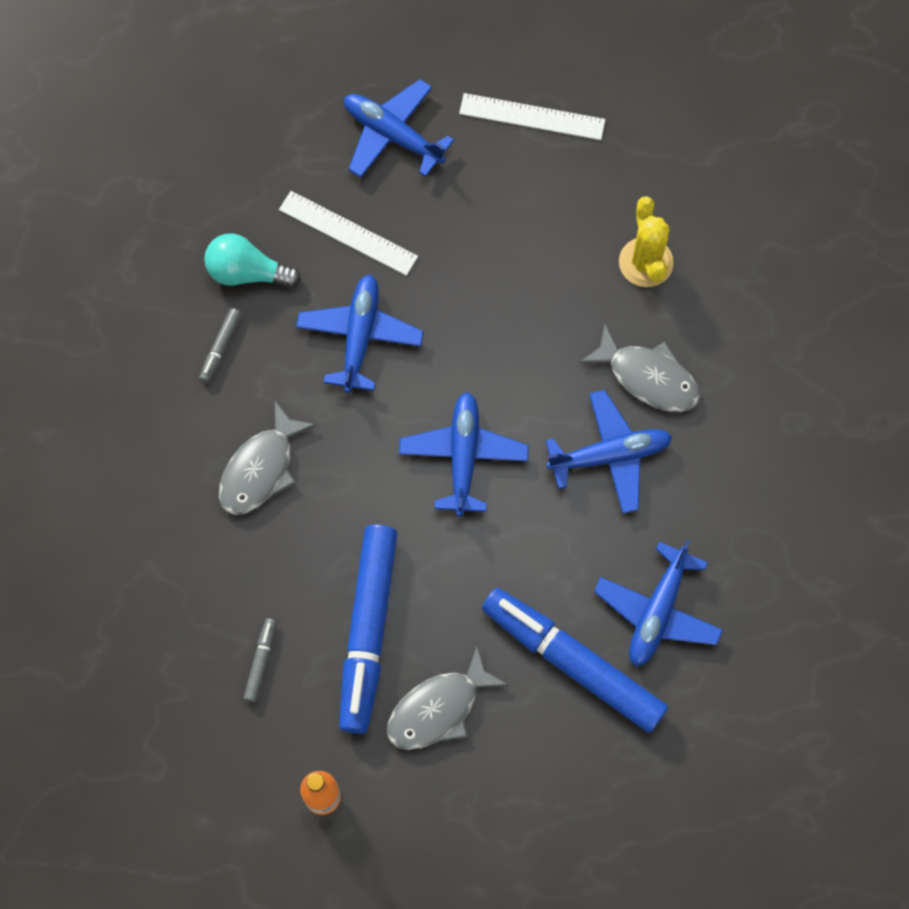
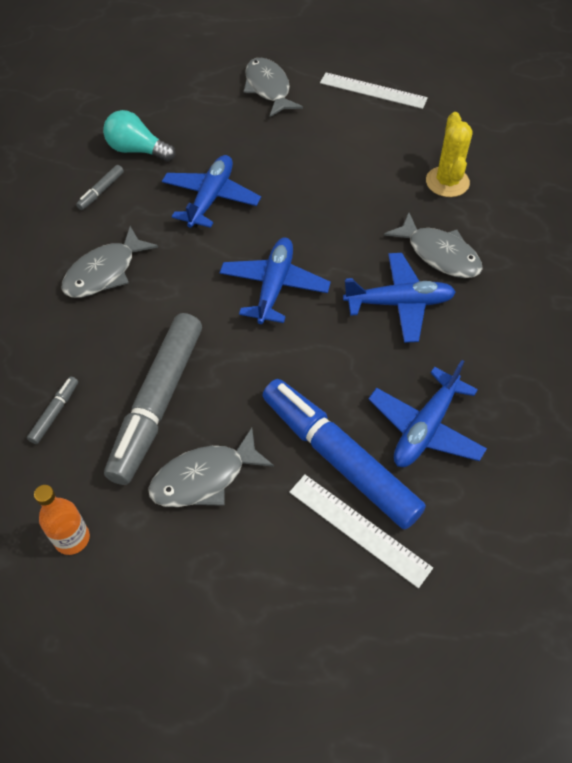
camera: 10 degrees right, 15 degrees down
white ruler [279,191,418,276] -> white ruler moved to [289,475,433,588]
blue marker [339,524,397,734] -> grey marker [104,313,202,485]
blue plane [344,79,454,178] -> grey fish [243,58,303,117]

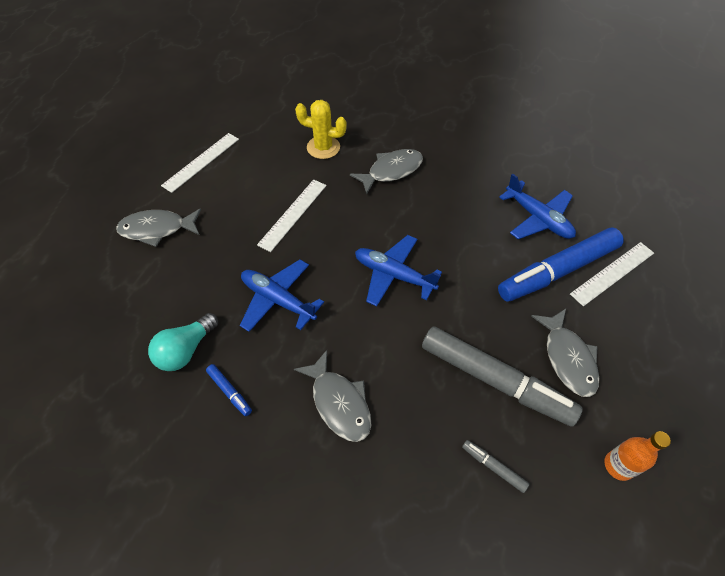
camera: 75 degrees left, 0 degrees up
grey marker [76,165,124,210] -> blue marker [206,364,252,416]
blue plane [343,253,456,343] -> none
none -> white ruler [257,179,327,252]

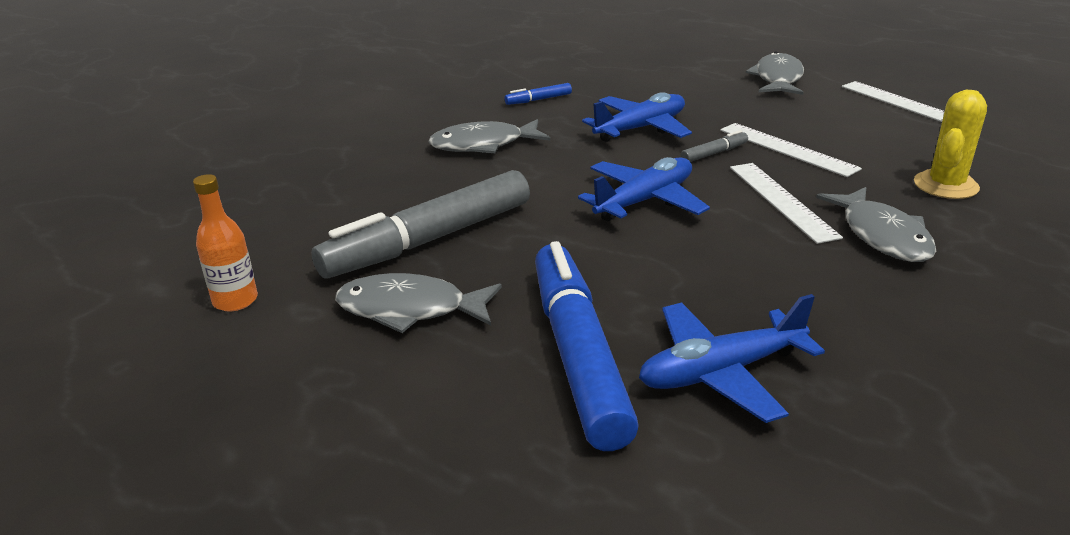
camera: 110 degrees right, 25 degrees down
turquoise light bulb [148,313,218,371] -> none
grey marker [462,440,529,493] -> grey marker moved to [681,130,748,162]
white ruler [570,242,654,306] -> white ruler moved to [730,163,843,244]

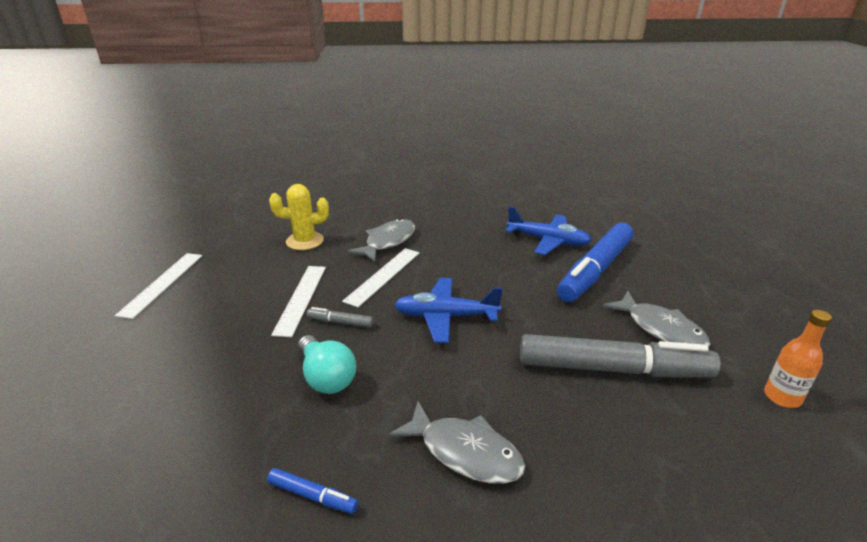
camera: 135 degrees left, 0 degrees up
blue plane [582,92,692,142] -> turquoise light bulb [298,335,356,394]
grey fish [746,52,804,95] -> none

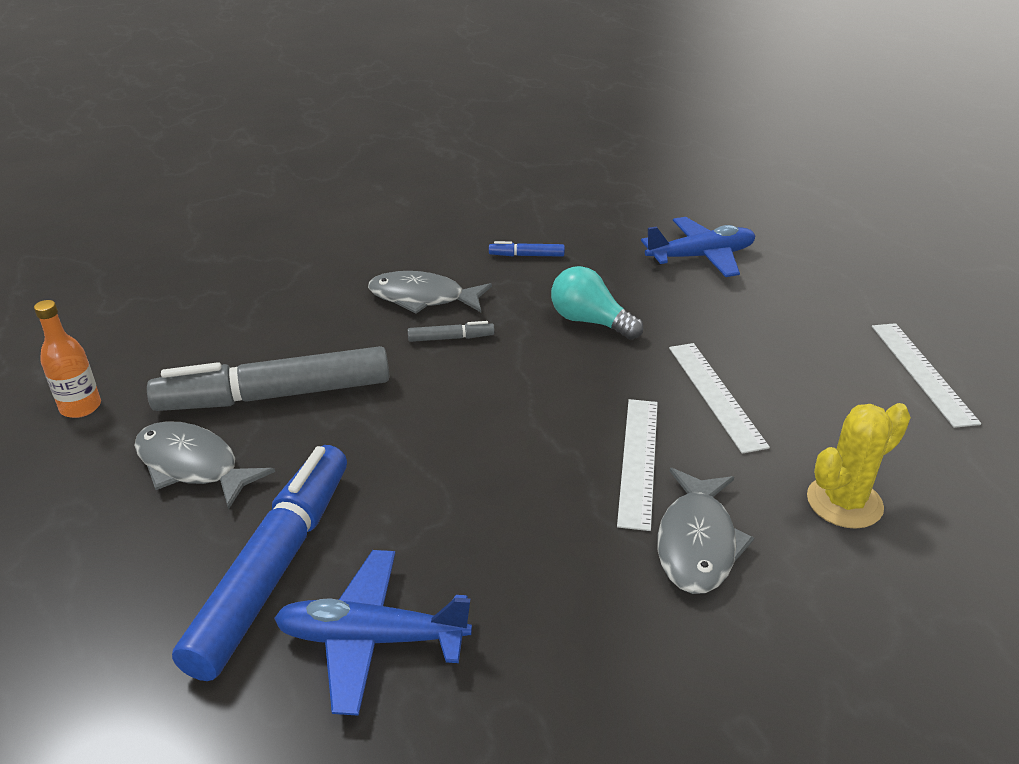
camera: 160 degrees right, 5 degrees up
grey marker [307,307,374,328] -> grey marker moved to [408,321,495,342]
blue plane [394,278,503,343] -> blue plane moved to [641,217,755,277]

